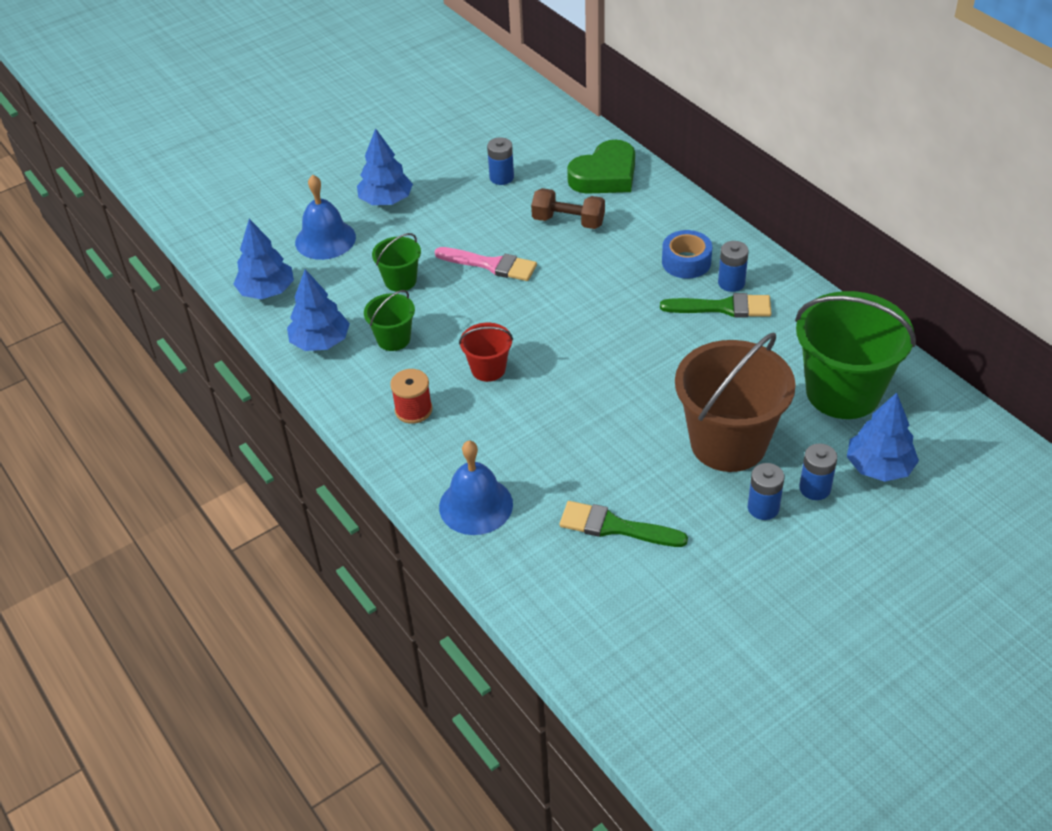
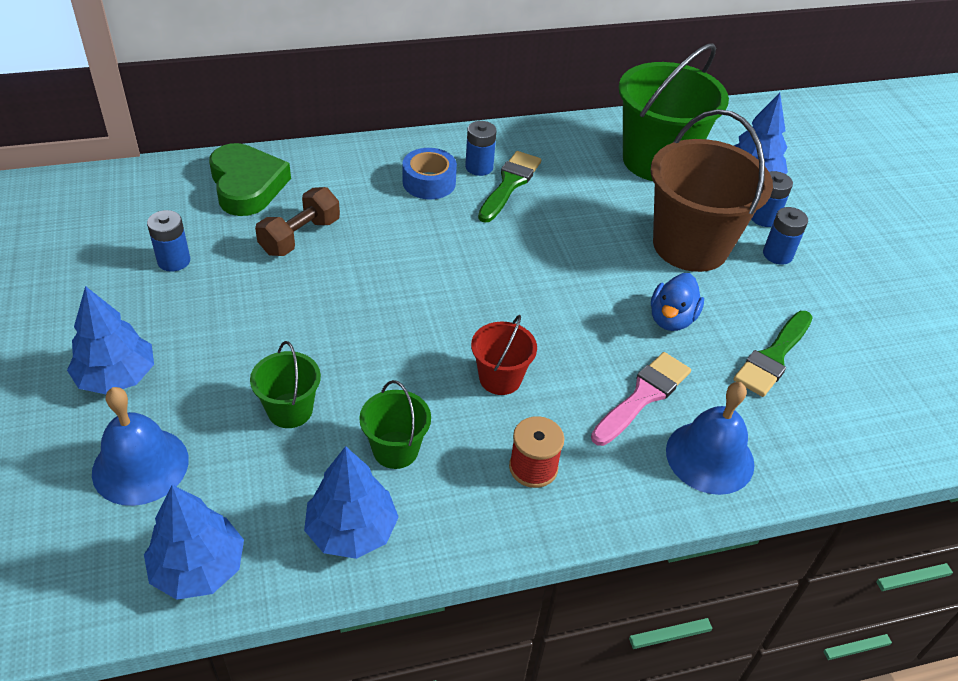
camera: 75 degrees left, 0 degrees up
pink brush [435,247,537,281] -> pink brush moved to [591,352,691,446]
none -> blue duck [651,273,704,331]

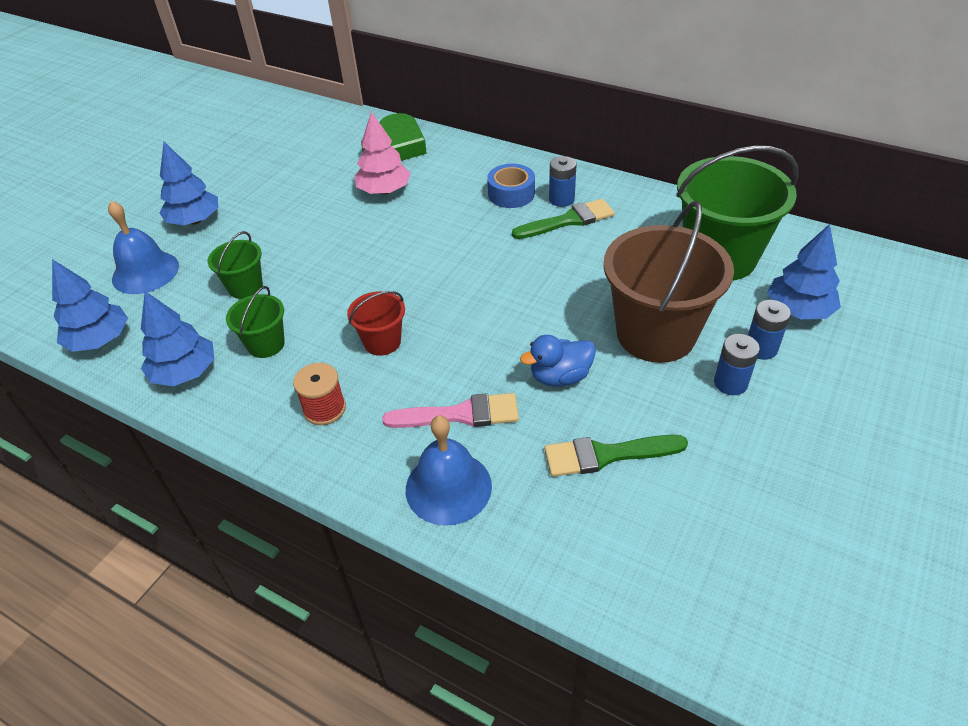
camera: 50 degrees right, 0 degrees up
blue battery [147,210,190,272] -> none
brown dumbbell [255,187,340,256] -> pink tree [354,111,411,195]

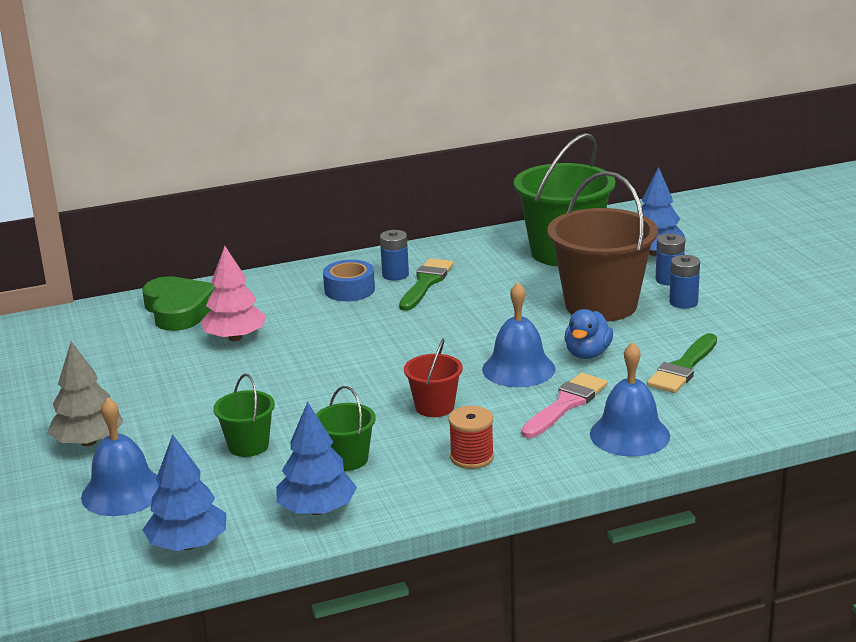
camera: 50 degrees left, 20 degrees down
blue tree [159,142,218,225] -> grey tree [48,341,124,446]
none -> blue bell [482,282,555,387]

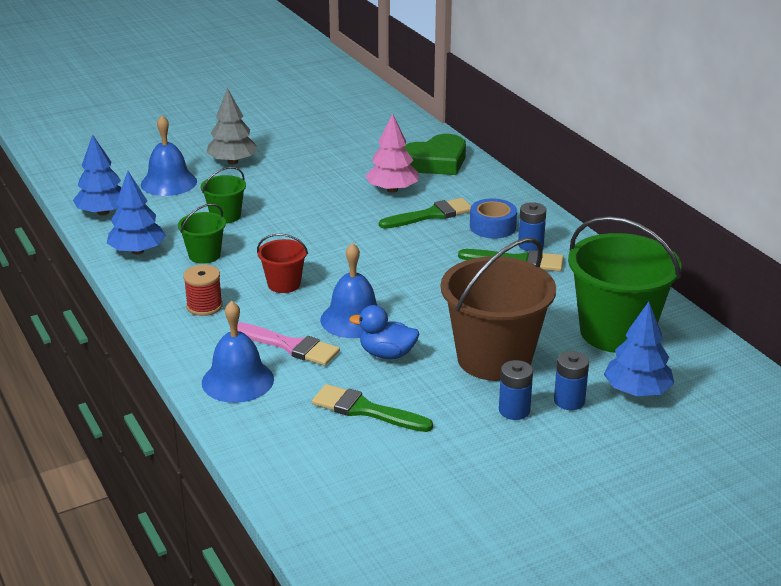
camera: 80 degrees right, 5 degrees up
none -> green brush [379,198,471,229]

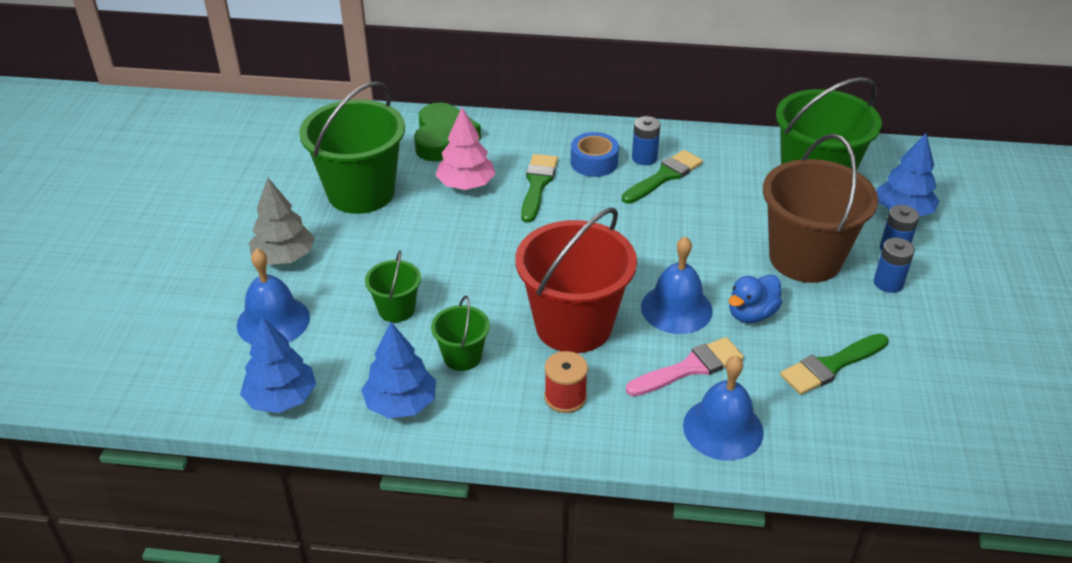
camera: 55 degrees left, 10 degrees up
red bucket [257,234,308,293] -> red bucket [515,208,637,353], size x2.08
none -> green bucket [299,81,405,214]

